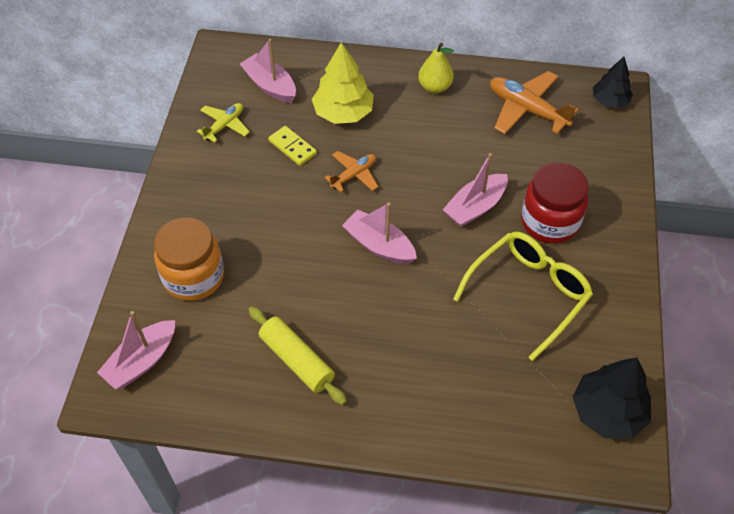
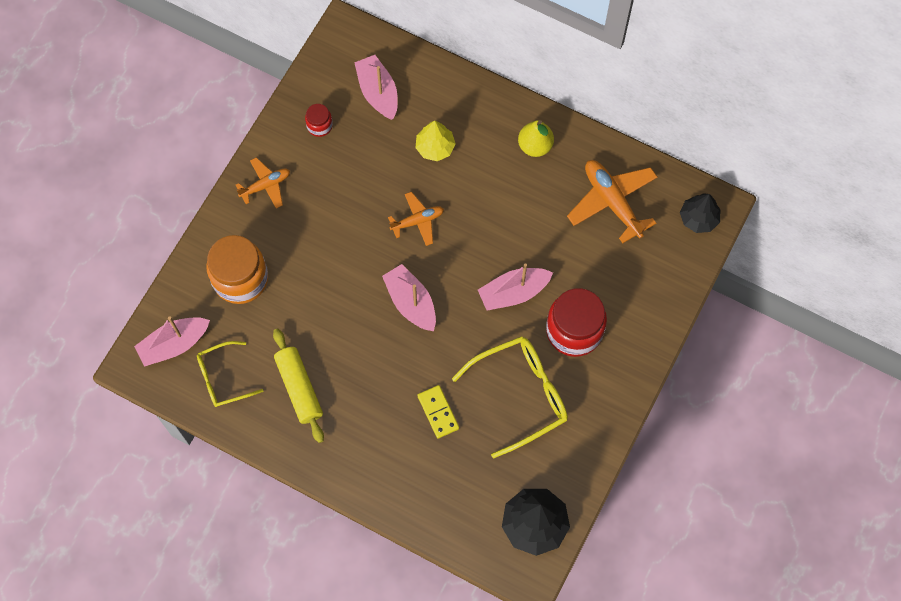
camera: 20 degrees right, 15 degrees up
yellow plane [197,103,250,143] -> red jar [305,104,333,137]
yellow domino [268,126,317,166] -> yellow domino moved to [417,385,459,438]
yellow tree [312,42,374,124] -> yellow tree [415,121,456,161], size x0.65
none -> yellow glasses [197,341,264,407]
none -> orange plane [236,157,290,209]

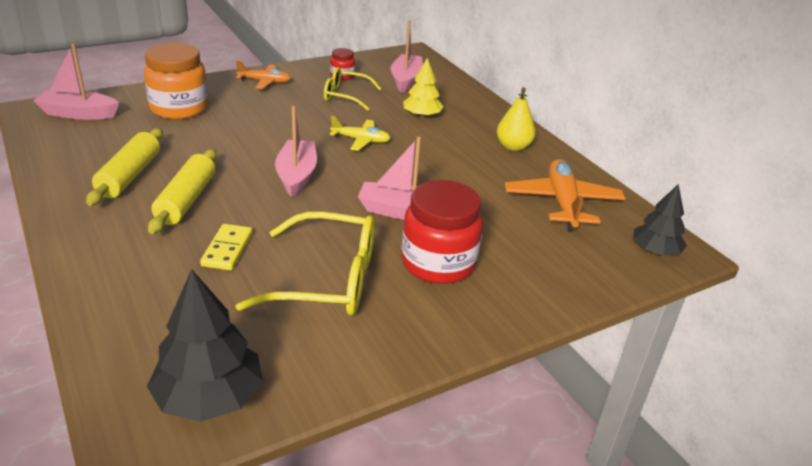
camera: 30 degrees right, 35 degrees down
yellow glasses [197,341,264,407] -> yellow glasses moved to [324,67,382,111]
orange plane [388,192,444,246] -> yellow plane [330,116,390,151]
none -> yellow rolling pin [148,149,217,234]

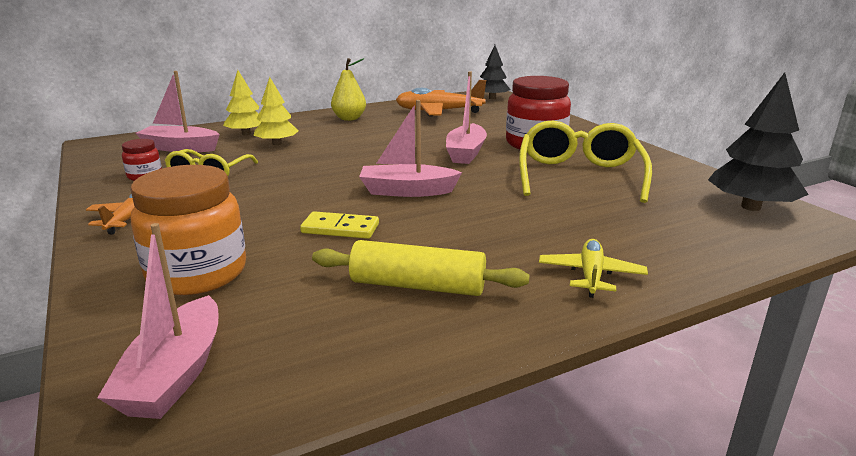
camera: 85 degrees left, 10 degrees down
yellow rolling pin [148,149,217,234] -> none
yellow domino [200,224,252,270] -> yellow domino moved to [300,211,379,239]
yellow plane [330,116,390,151] -> yellow plane moved to [539,239,648,298]
none -> yellow tree [223,70,262,135]

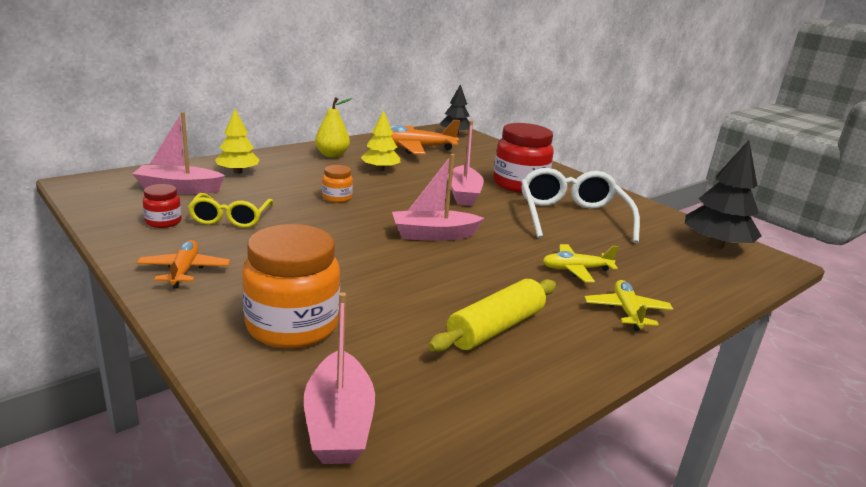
camera: 15 degrees left, 0 degrees up
yellow tree [253,77,299,145] -> yellow tree moved to [361,110,400,171]
yellow domino [300,211,379,239] -> none
yellow rolling pin [312,240,530,296] -> yellow rolling pin turned 45 degrees counterclockwise [429,279,556,352]
yellow glasses [519,120,652,203] -> white glasses [521,168,640,243]
none -> orange jar [322,165,353,203]
none -> yellow plane [543,244,618,283]

